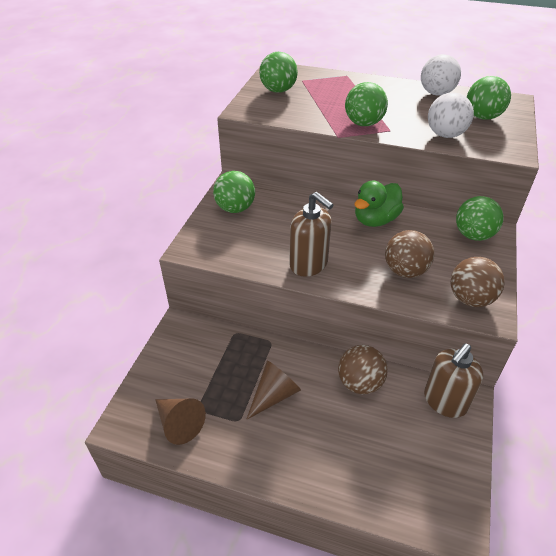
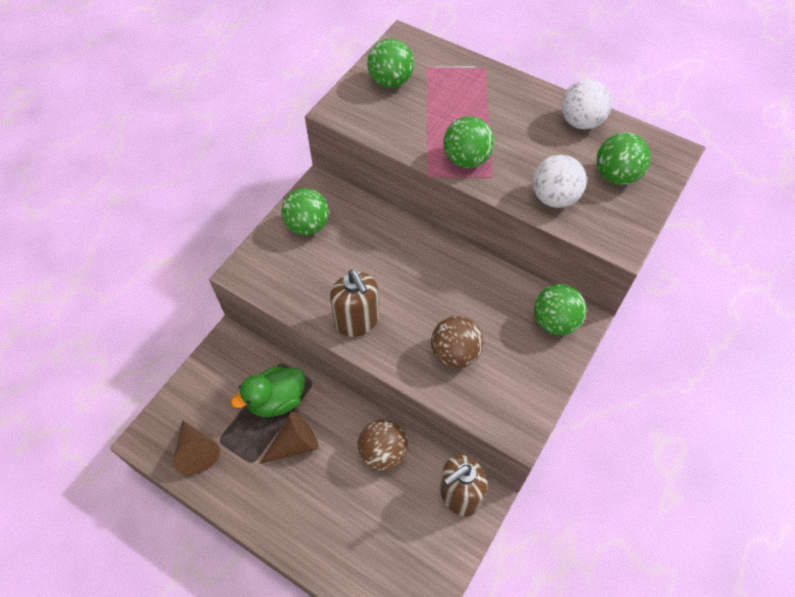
camera: 15 degrees right, 15 degrees up
green duck [355,181,404,227] -> green duck moved to [231,366,305,417]
brown ball [451,257,505,307] -> none

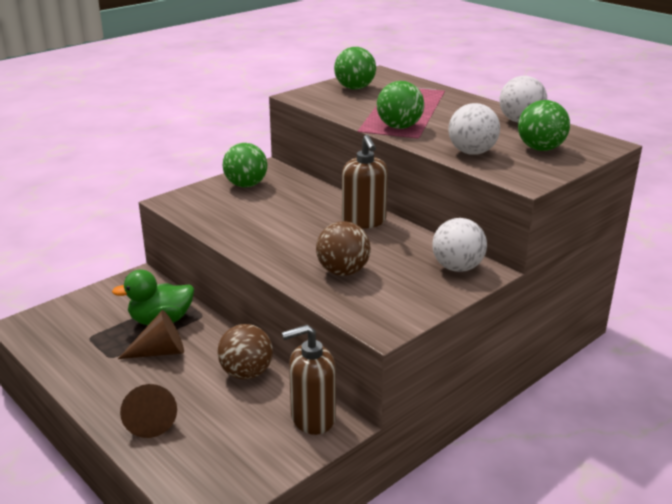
camera: 15 degrees right, 30 degrees down
brown cone [173,420,220,475] -> brown cone moved to [120,384,177,438]
brown soap dispenser [330,270,379,337] -> brown soap dispenser moved to [342,135,388,229]
green ball [534,284,587,335] -> white ball [432,218,487,272]

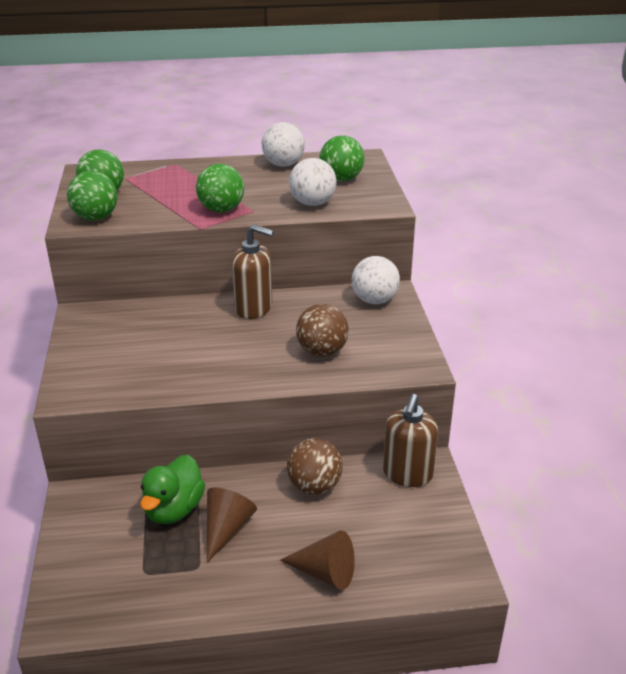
camera: 55 degrees left, 5 degrees up
green ball [222,143,267,187] -> green ball moved to [67,171,118,221]

